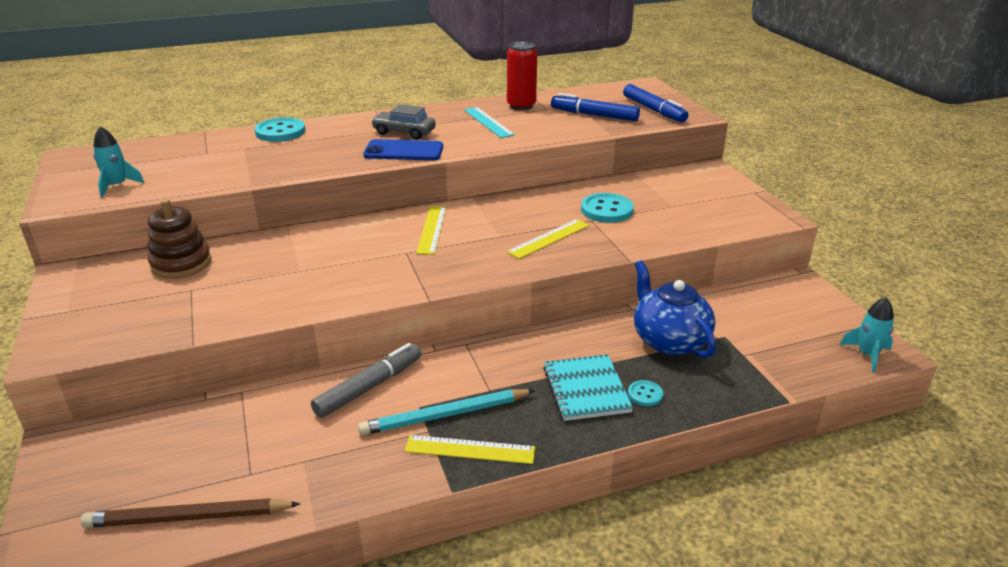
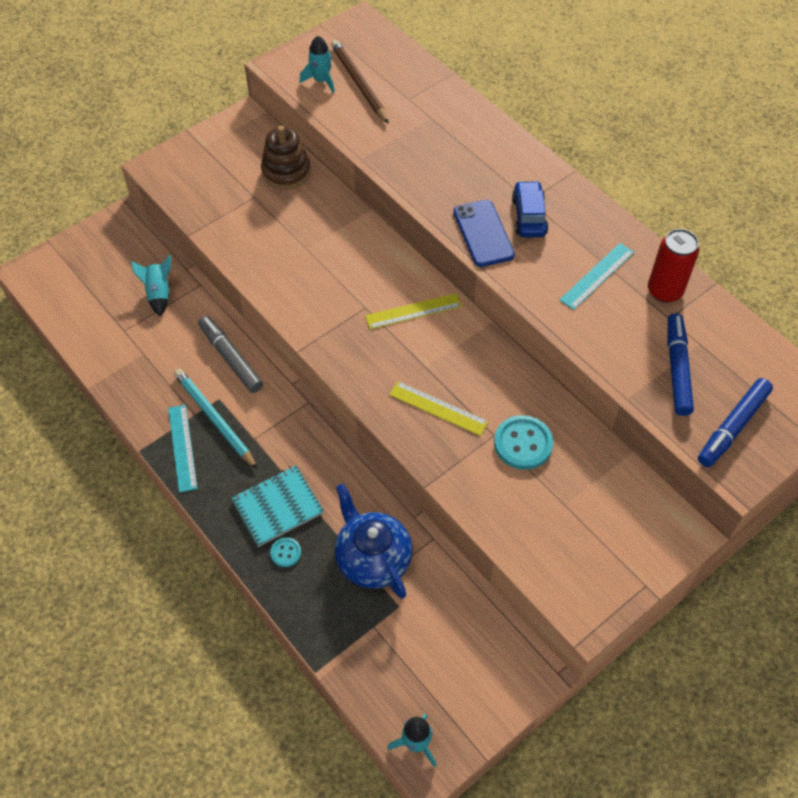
camera: 70 degrees right, 25 degrees up
brown pencil [81,498,300,528] -> brown pencil moved to [331,40,389,124]
turquoise button [255,117,305,142] -> none
grey marker [311,343,421,418] -> grey marker turned 150 degrees counterclockwise [198,316,263,393]
grey car [371,104,436,140] -> blue car [512,181,548,237]
yellow ruler [404,435,535,464] -> turquoise ruler [168,405,198,493]
blue teapot [634,260,716,358] -> blue teapot turned 75 degrees counterclockwise [335,484,413,599]
none -> turquoise rocket [131,255,171,316]

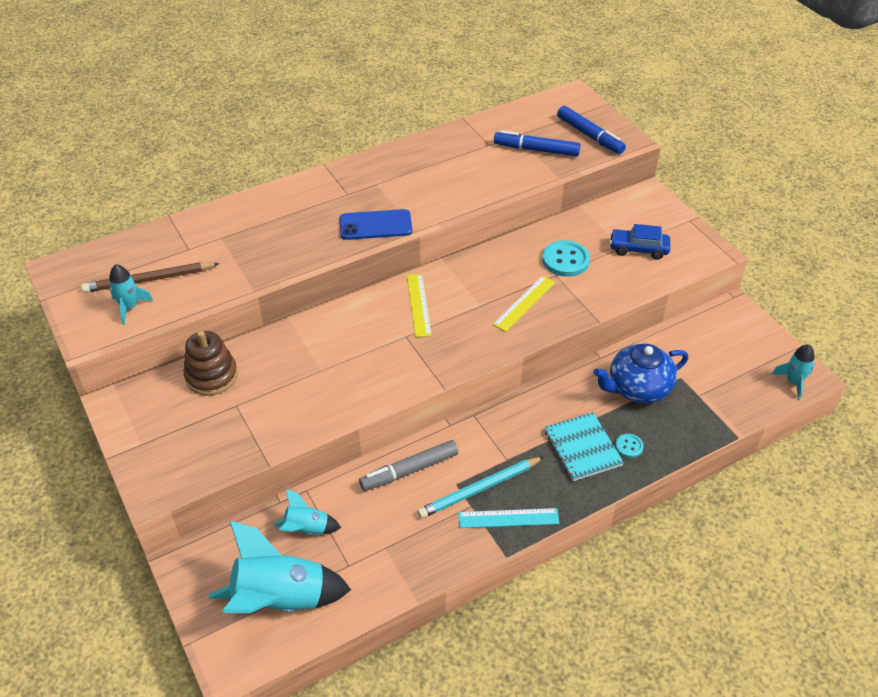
camera: 80 degrees left, 10 degrees down
blue car [512,181,548,237] -> blue car moved to [610,224,670,259]
turquoise ruler [560,243,634,310] -> none
red can [648,229,699,303] -> none
none -> turquoise rocket [209,521,351,613]

